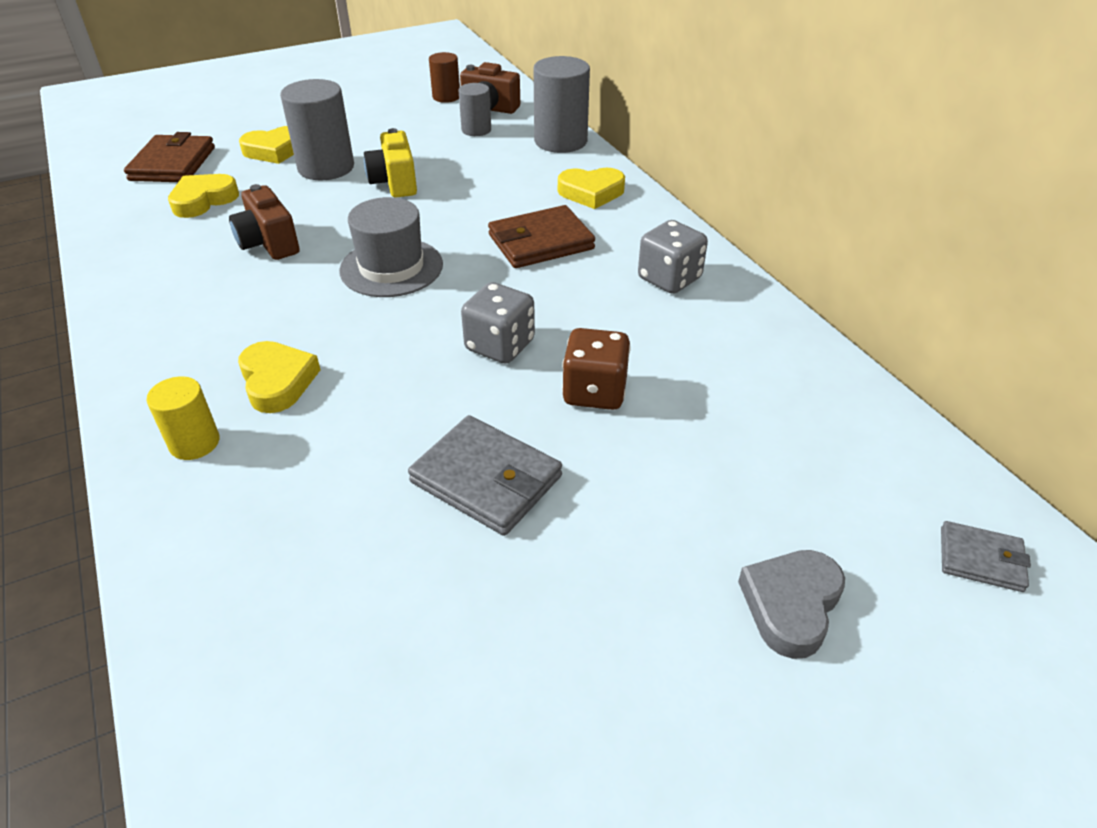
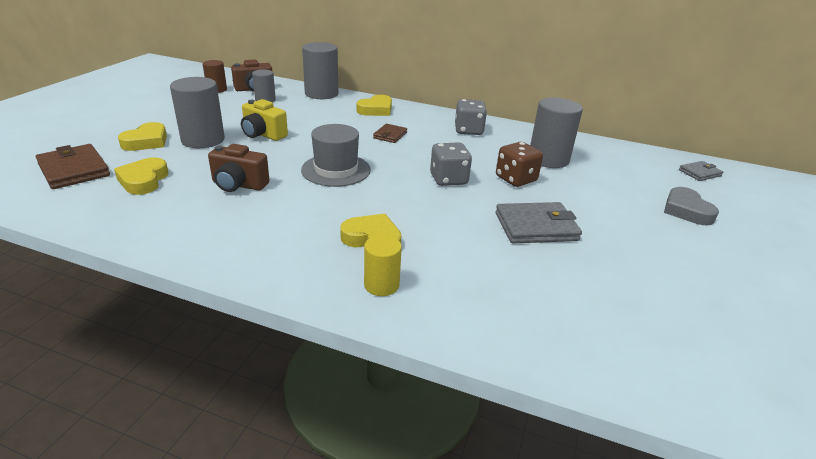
camera: 45 degrees left, 10 degrees down
brown wallet [488,205,595,268] -> brown wallet [373,124,407,143], size x0.57
none -> grey cylinder [530,97,583,168]

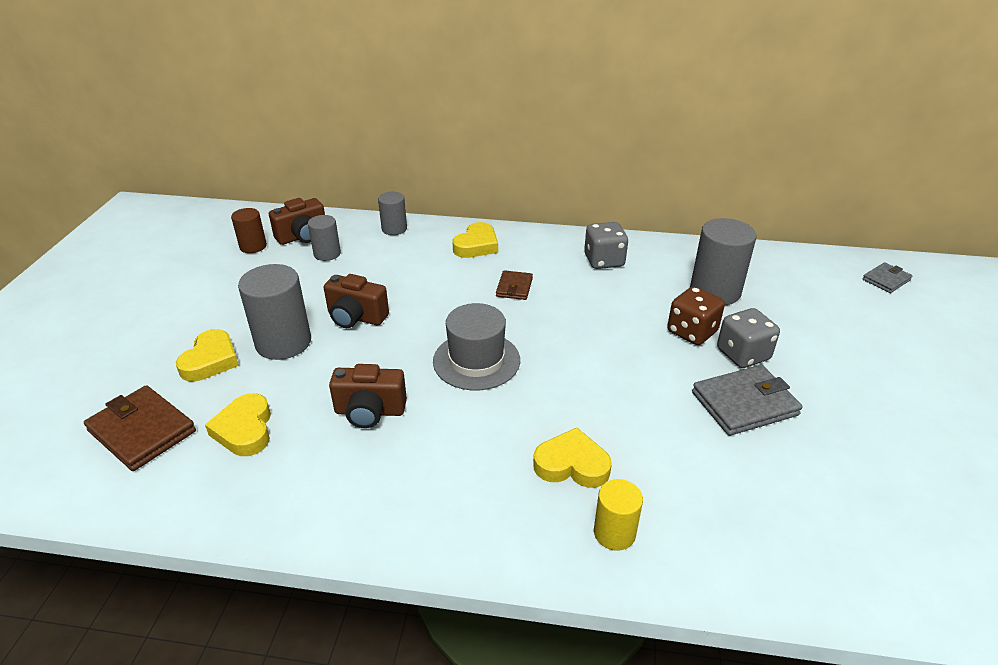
camera: 10 degrees left, 5 degrees up
yellow camera [241,99,288,141] -> brown camera [324,274,389,328]
grey cylinder [302,42,338,99] -> grey cylinder [378,192,407,235], size x0.58
grey dice [430,142,472,186] -> grey dice moved to [717,308,780,368]
grey heart [664,187,719,225] -> none

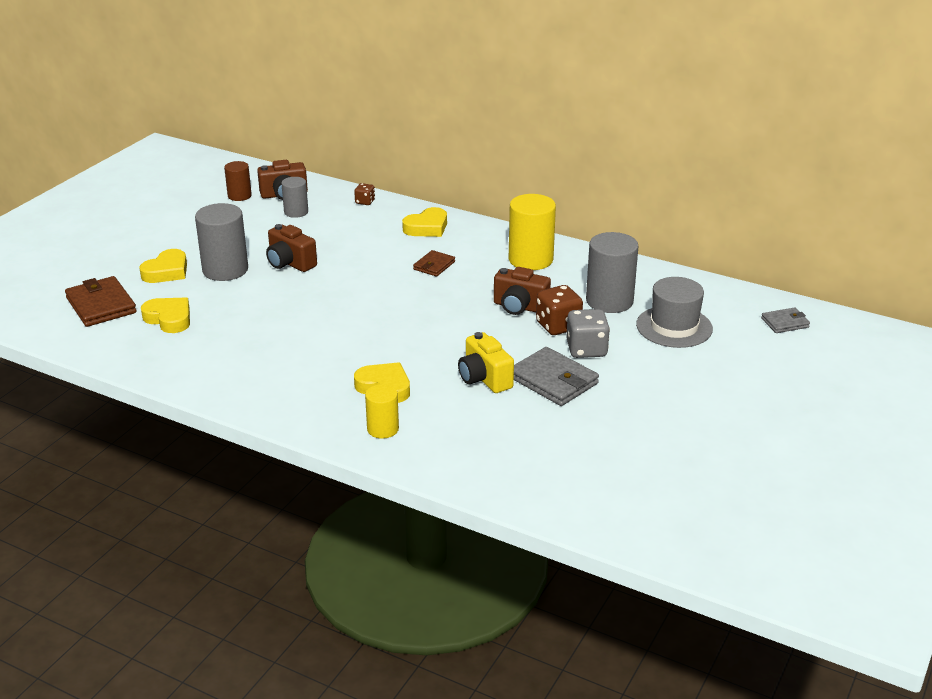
camera: 20 degrees right, 5 degrees down
yellow heart [205,393,271,456] -> yellow heart turned 120 degrees clockwise [141,298,190,333]
brown camera [329,364,407,428] -> brown camera moved to [494,267,551,315]
grey cylinder [378,192,407,235] -> brown dice [354,183,375,205]
grey hat [433,303,520,390] -> grey hat moved to [636,277,713,348]
grey dice [584,222,628,269] -> yellow cylinder [509,194,556,270]
grey wallet [692,365,803,436] -> grey wallet turned 45 degrees clockwise [514,347,599,406]
none -> yellow camera [458,332,514,393]

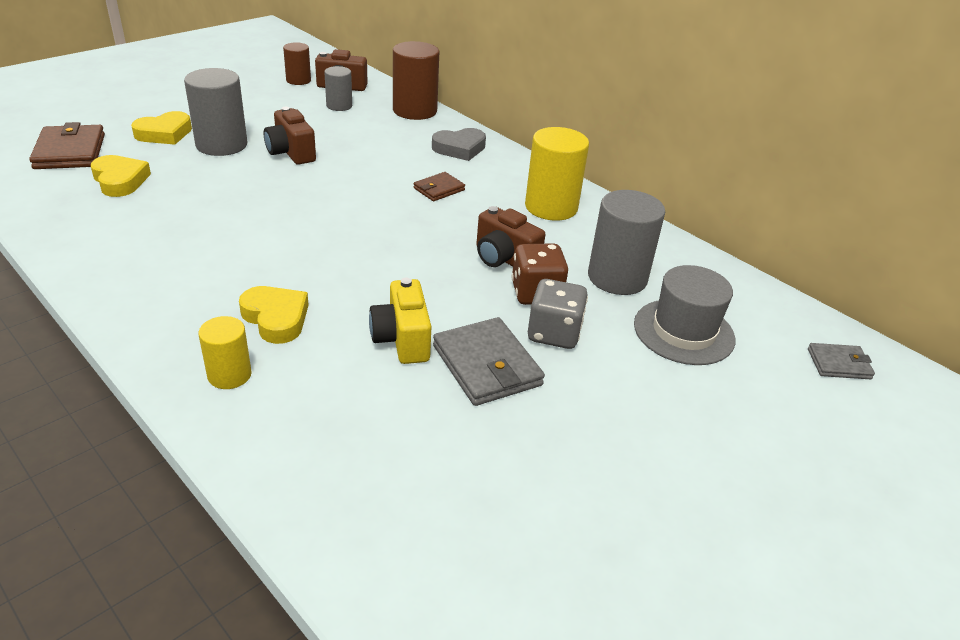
camera: 15 degrees right, 5 degrees up
brown dice [354,183,375,205] -> brown cylinder [393,41,439,120]
yellow heart [402,207,447,237] -> grey heart [432,128,486,161]

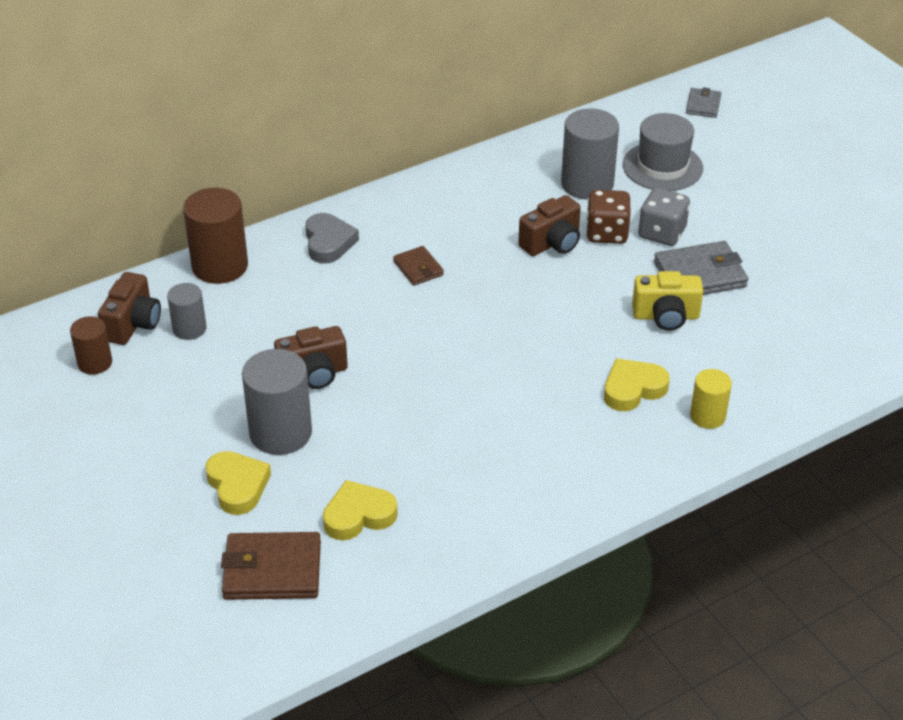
camera: 75 degrees left, 5 degrees up
yellow cylinder [525,127,589,221] -> none

